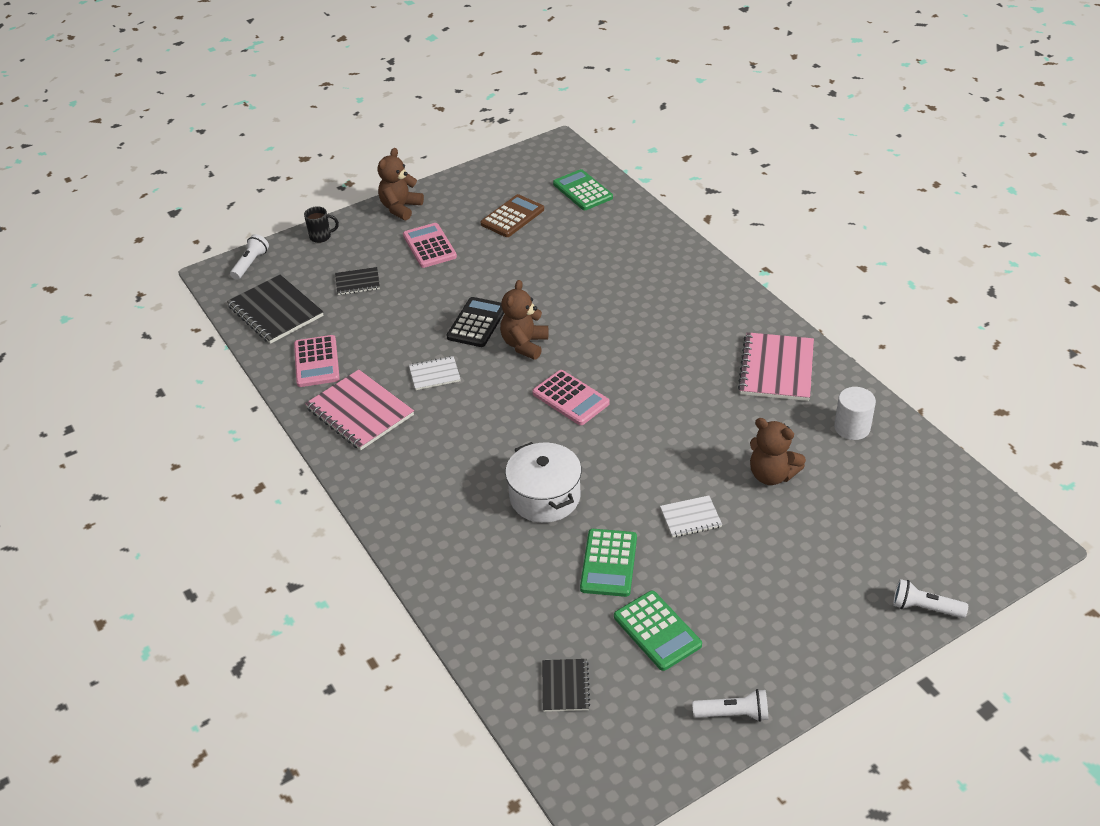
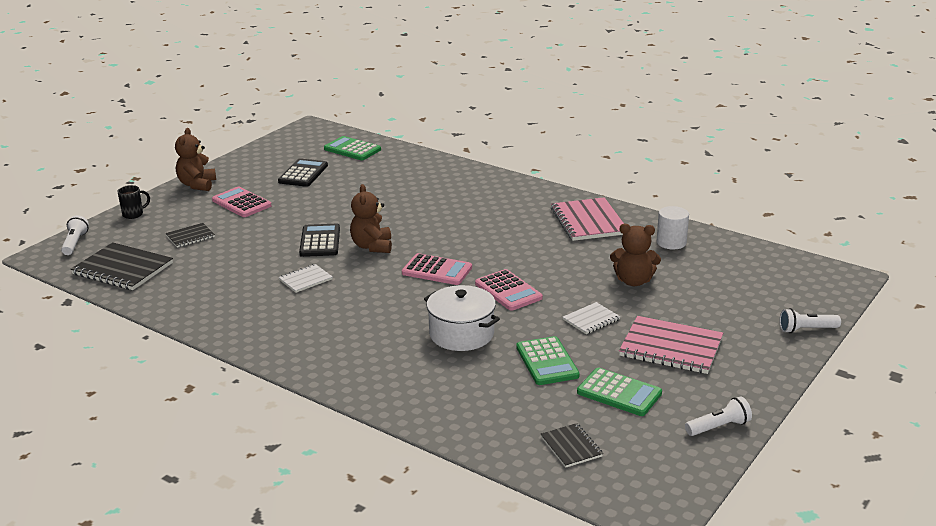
camera: 25 degrees left, 15 degrees down
pink calculator [294,335,340,387] -> pink calculator moved to [475,269,543,311]
pink notebook [305,370,414,450] -> pink notebook moved to [619,316,723,374]
brown calculator [481,194,544,237] -> black calculator [278,158,328,187]

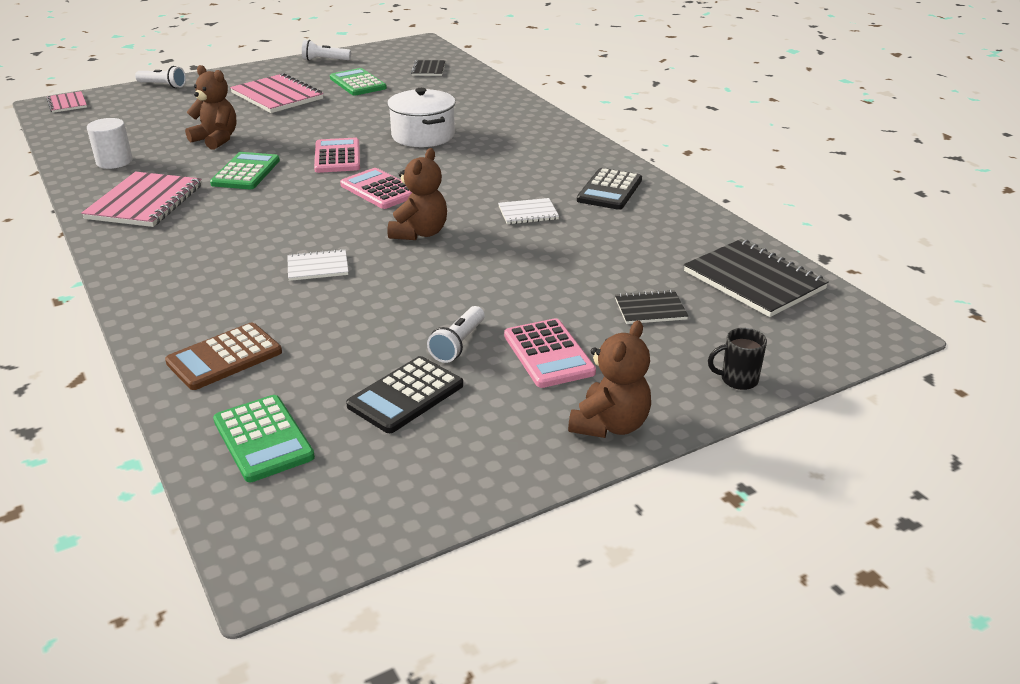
camera: 155 degrees left, 5 degrees up
white flashlight [61,215,89,255] -> white flashlight moved to [427,306,485,363]
black calculator [299,224,340,257] -> black calculator moved to [577,168,642,210]
green calculator [516,336,580,385] -> green calculator moved to [210,152,280,189]
white notebook [563,302,620,334] -> white notebook moved to [287,249,348,281]
none -> pink notebook [46,91,87,113]
none -> brown calculator [165,323,282,390]

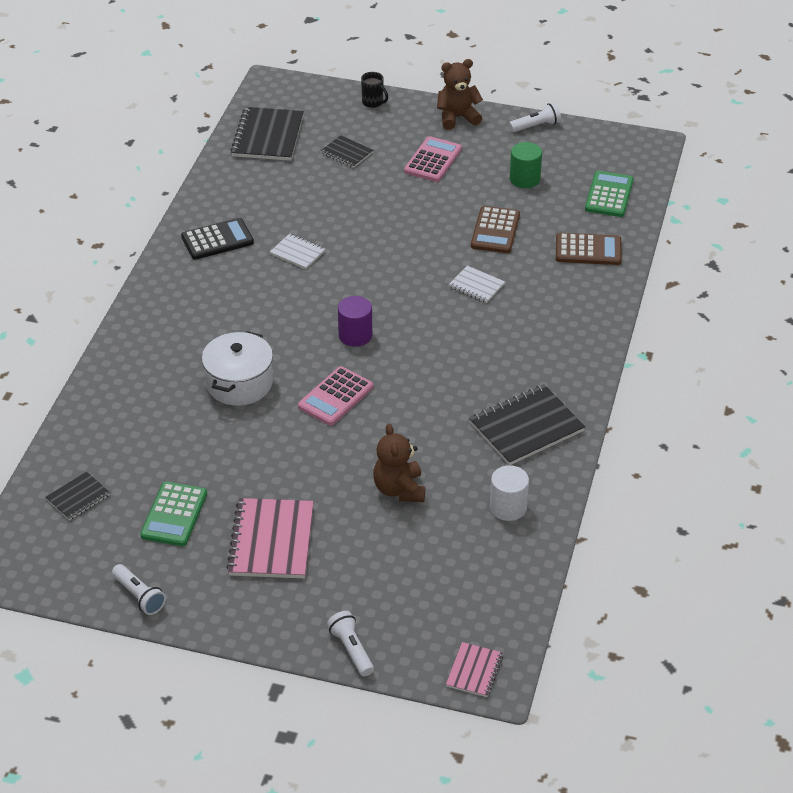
camera: 135 degrees left, 10 degrees up
pink notebook [81,172,202,227] -> black notebook [469,384,585,465]
green calculator [210,152,280,189] -> none
pink calculator [340,168,412,209] -> purple cylinder [338,296,372,347]
black calculator [346,356,463,433] -> green cylinder [510,142,542,188]
brown teddy bear [388,148,447,240] -> none
white flashlight [427,306,485,363] -> white flashlight moved to [509,103,561,132]
none -> brown calculator [471,206,520,253]

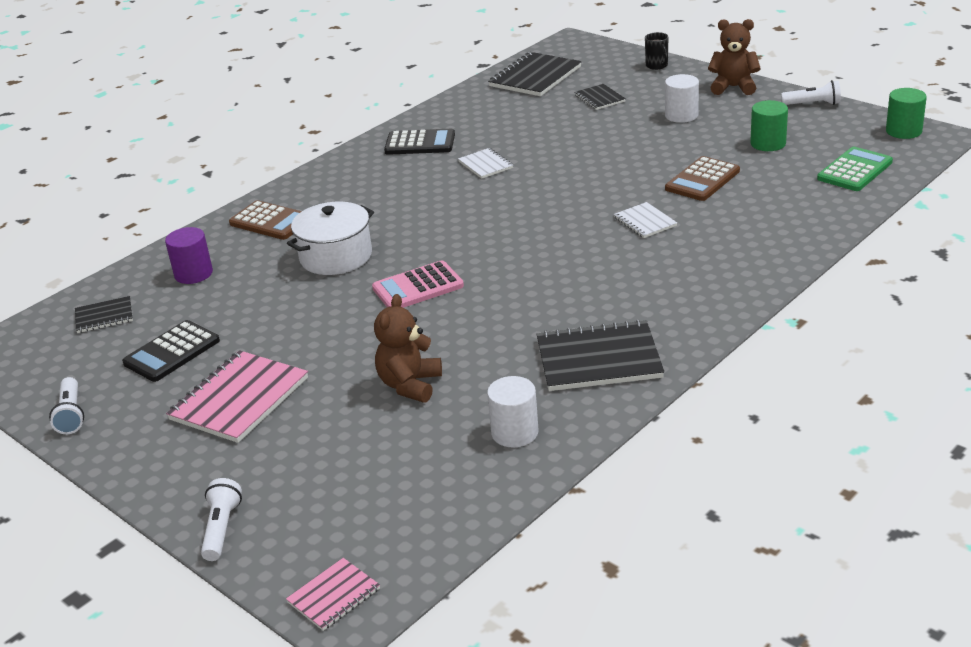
camera: 30 degrees right, 10 degrees down
green calculator [140,482,207,546] -> black calculator [122,320,220,382]
purple cylinder [338,296,372,347] -> purple cylinder moved to [165,227,213,284]
pink calculator [404,136,462,182] -> white cylinder [665,74,699,123]
brown calculator [556,233,622,265] -> brown calculator moved to [229,200,302,240]
none -> green cylinder [886,88,927,139]

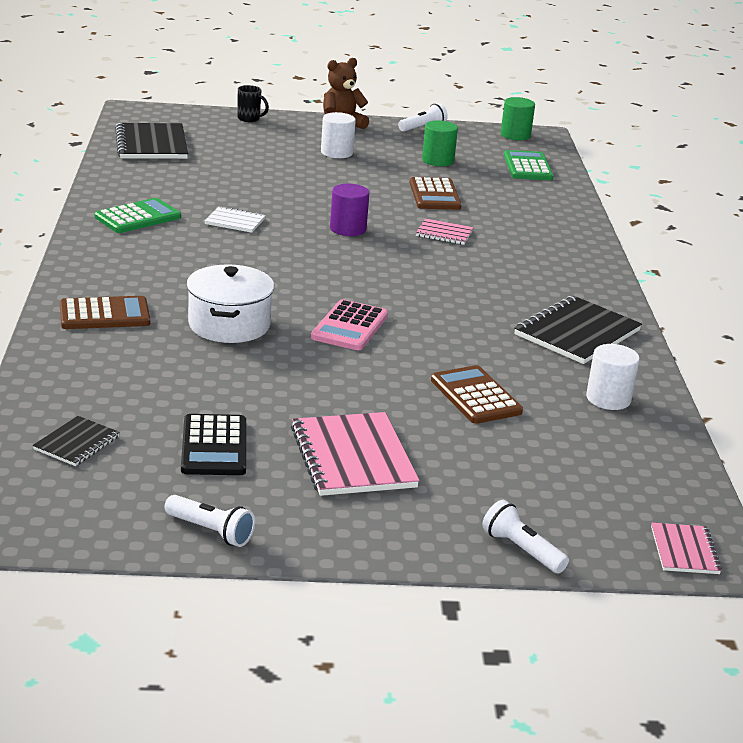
camera: 50 degrees left, 5 degrees down
purple cylinder [165,227,213,284] -> purple cylinder moved to [330,184,369,236]
brown teddy bear [374,294,442,403] -> brown calculator [431,365,523,424]
black calculator [384,129,455,155] -> green calculator [95,198,181,233]
black notebook [574,84,626,110] -> none
white notebook [614,202,677,238] -> pink notebook [416,218,473,245]

